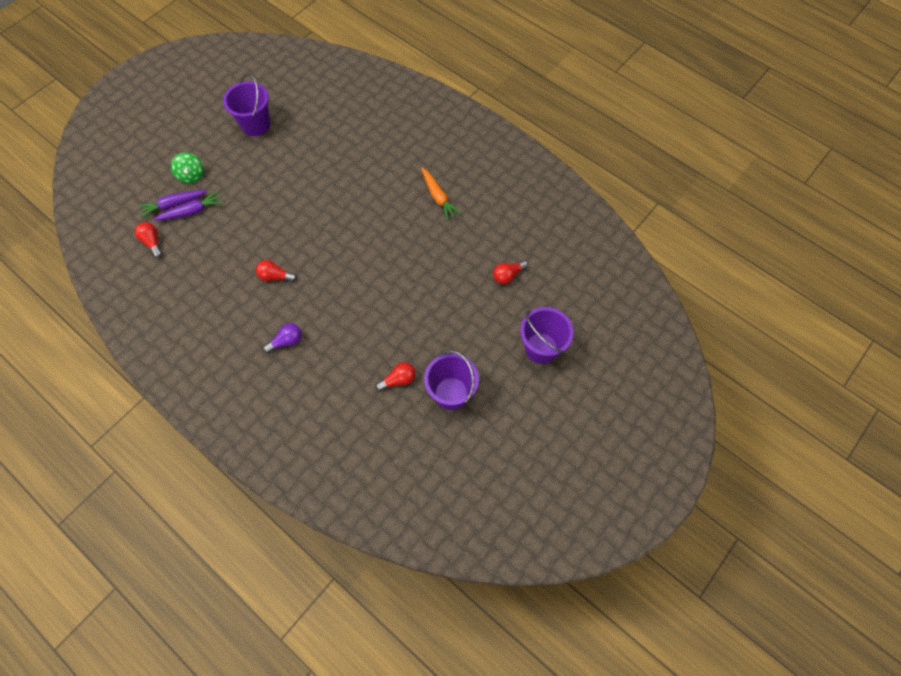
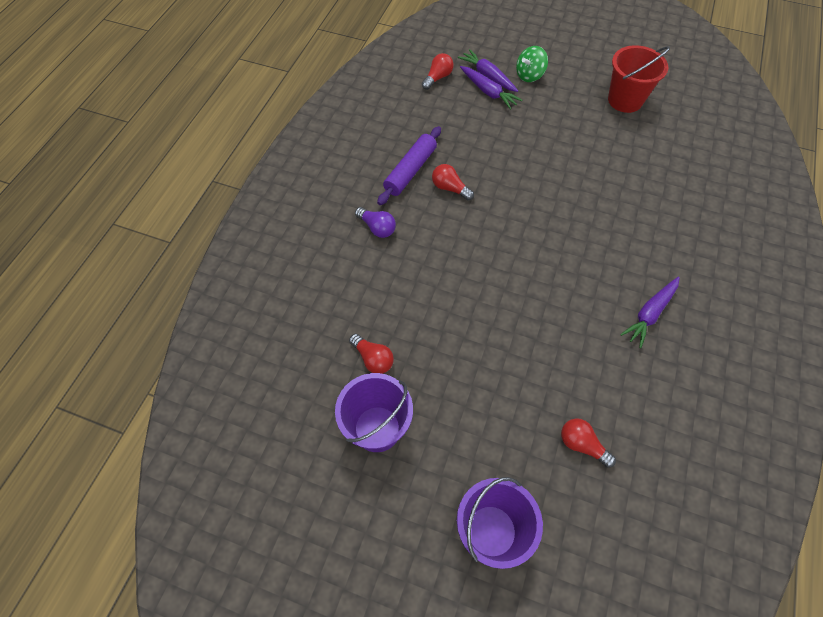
camera: 70 degrees right, 5 degrees down
purple bucket [223,74,270,136] -> red bucket [608,45,670,113]
red light bulb [256,260,297,282] -> red light bulb turned 45 degrees counterclockwise [432,164,474,200]
orange carrot [421,168,461,220] -> purple carrot [620,277,680,348]
none -> purple rolling pin [377,126,441,205]

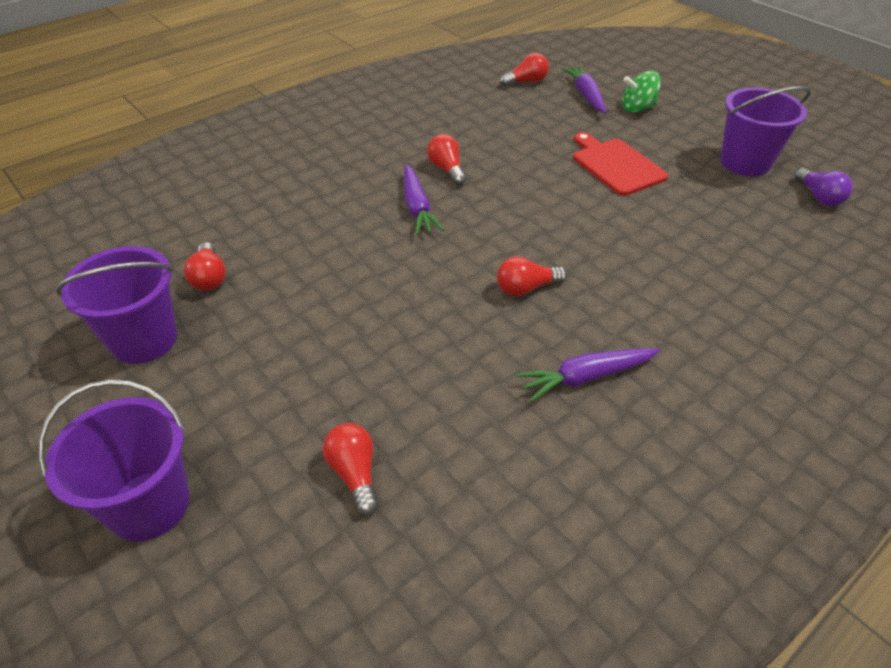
camera: 30 degrees right, 15 degrees down
purple light bulb [355,207,396,238] -> purple light bulb moved to [794,168,853,206]
purple rolling pin [377,126,441,205] -> none
purple carrot [460,66,522,110] -> purple carrot moved to [404,164,444,235]
red bucket [608,45,670,113] -> purple bucket [721,86,811,177]
none -> red light bulb [497,256,567,296]
none -> red cutting board [573,132,668,196]

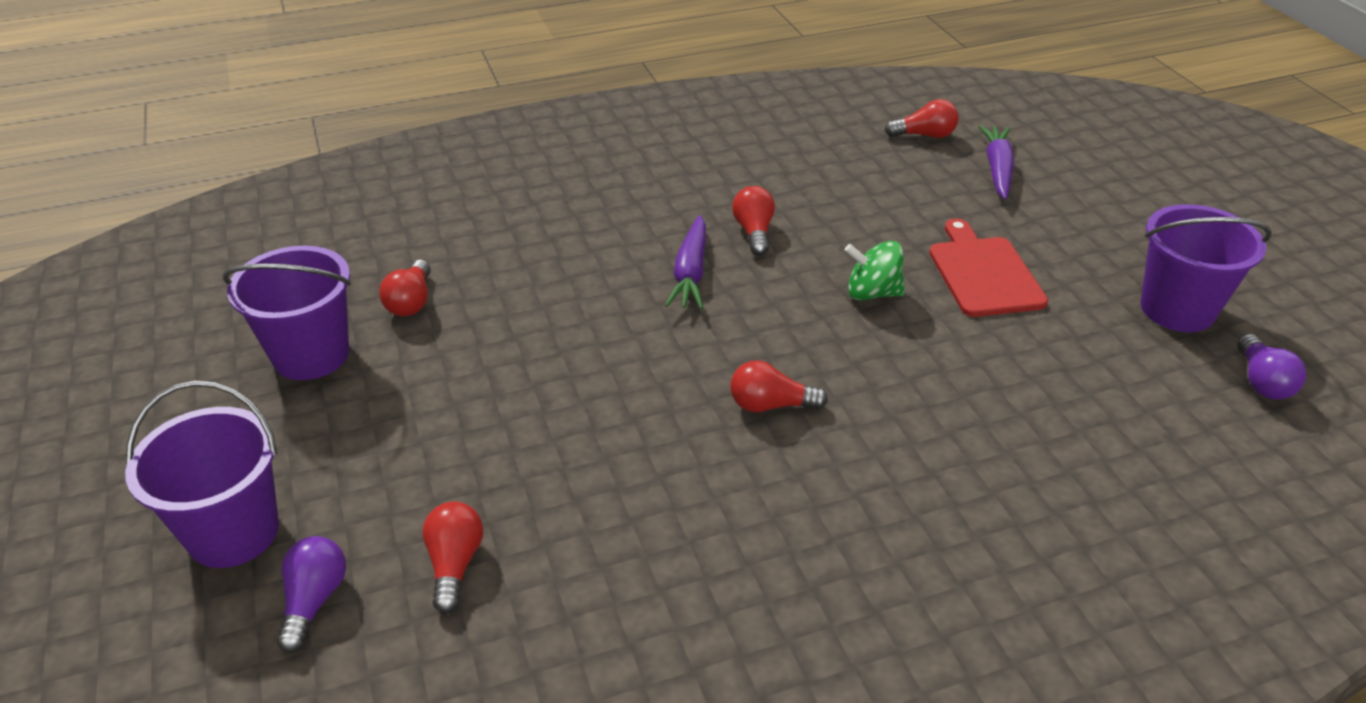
camera: 20 degrees right, 5 degrees down
purple carrot [516,348,660,402] -> none
green spinning top [622,71,661,112] -> green spinning top moved to [845,241,905,300]
none -> purple light bulb [276,536,346,653]

